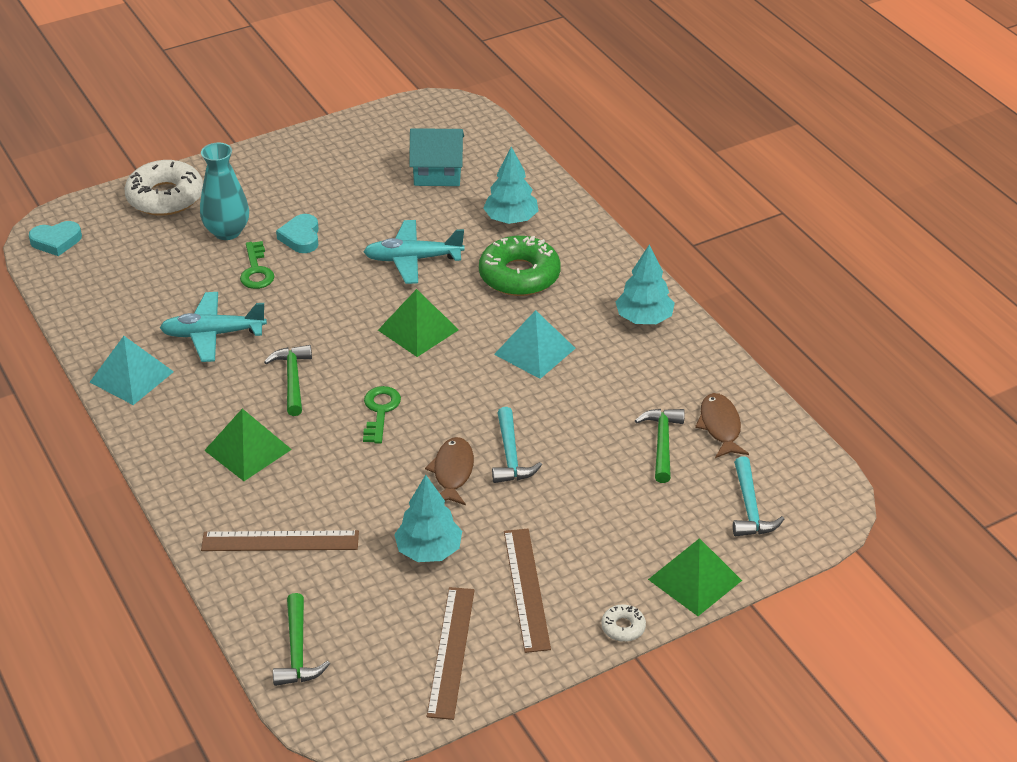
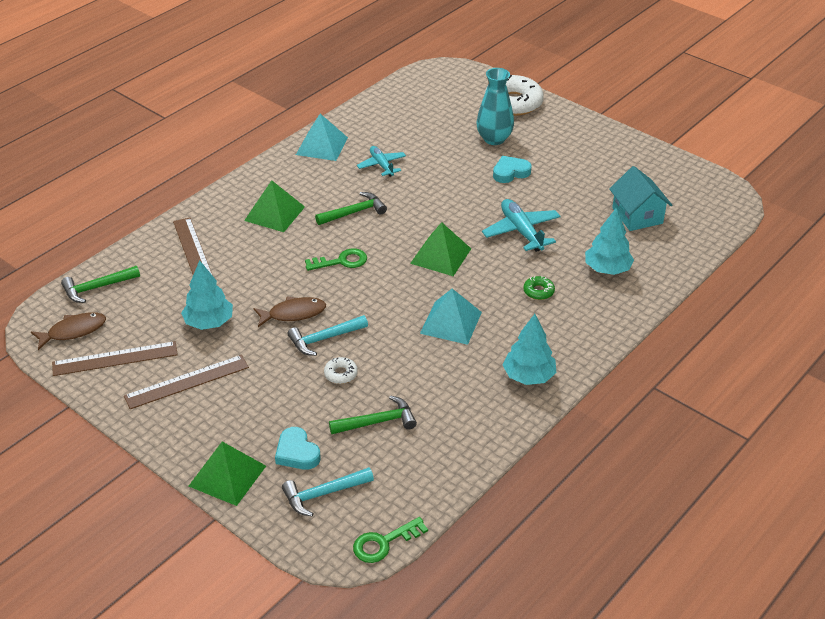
camera: 70 degrees right, 0 degrees up
turquoise heart [29,221,82,256] -> turquoise heart moved to [275,427,321,470]
turquoise plane [160,292,267,362] -> turquoise plane [357,146,406,177], size x0.66
green key [240,241,275,289] -> green key moved to [353,517,428,563]
green donut [479,236,561,296] -> green donut [523,276,555,300], size x0.44
white donut [601,604,646,642] -> white donut moved to [324,357,358,384]
brown fish [695,393,749,458] -> brown fish moved to [31,312,106,350]

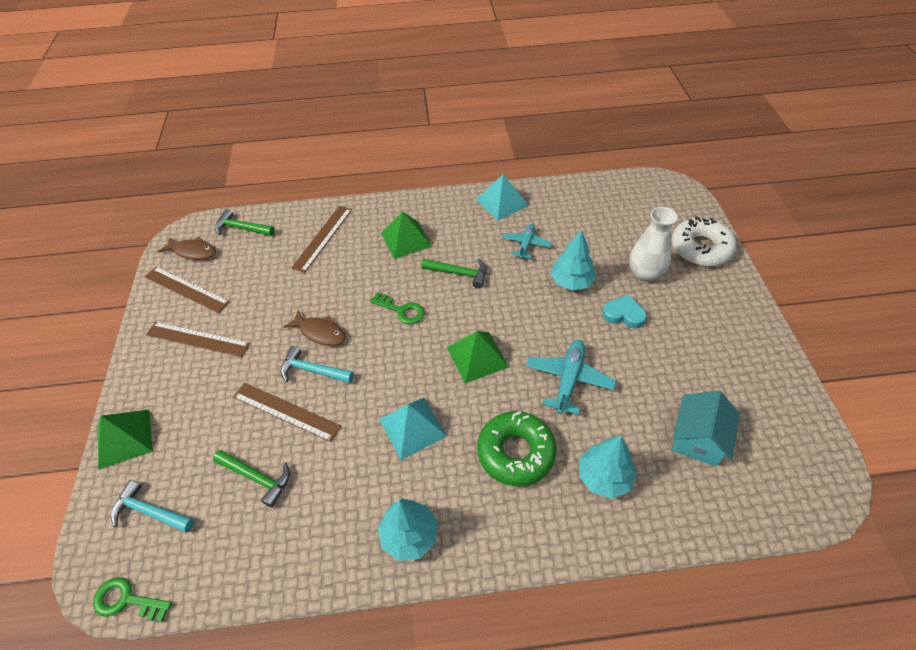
camera: 45 degrees right, 10 degrees up
turquoise tree [181,260,233,330] -> turquoise tree moved to [551,230,596,290]
turquoise heart [275,427,321,470] -> none
white donut [324,357,358,384] -> brown ruler [233,383,341,442]
turquoise vase [476,68,514,145] -> white vase [629,207,678,282]
green donut [523,276,555,300] -> green donut [477,411,557,486], size x2.27

